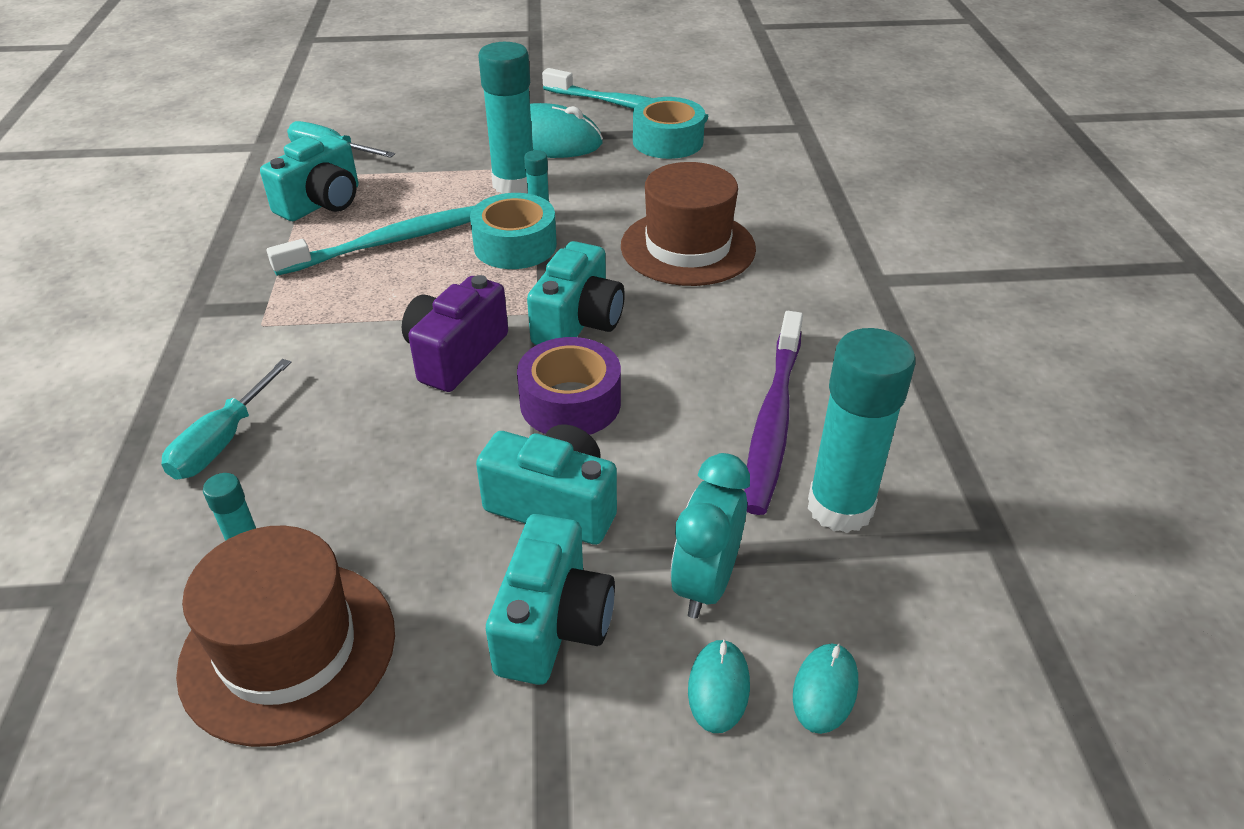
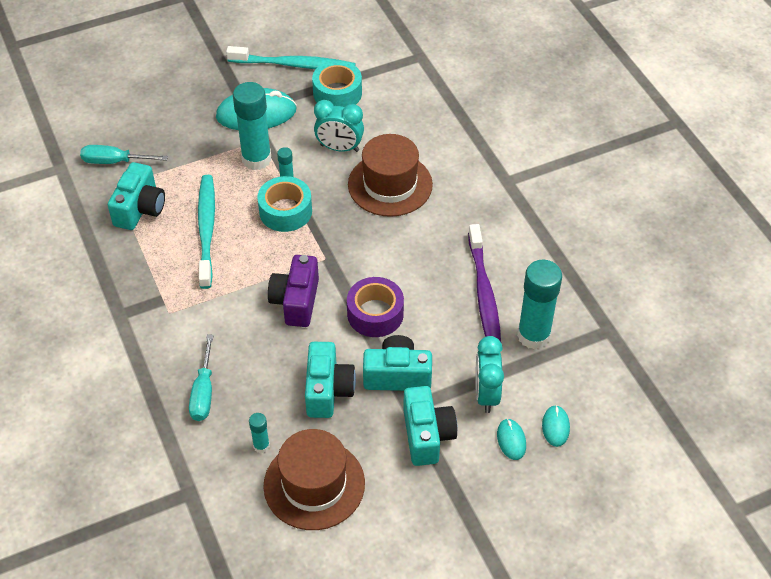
camera: 20 degrees left, 10 degrees up
turquoise toothbrush [267,206,475,276] -> turquoise toothbrush turned 45 degrees counterclockwise [198,175,215,289]
turquoise camera [527,241,625,345] -> turquoise camera moved to [305,342,356,418]
none -> turquoise clock [314,100,364,152]

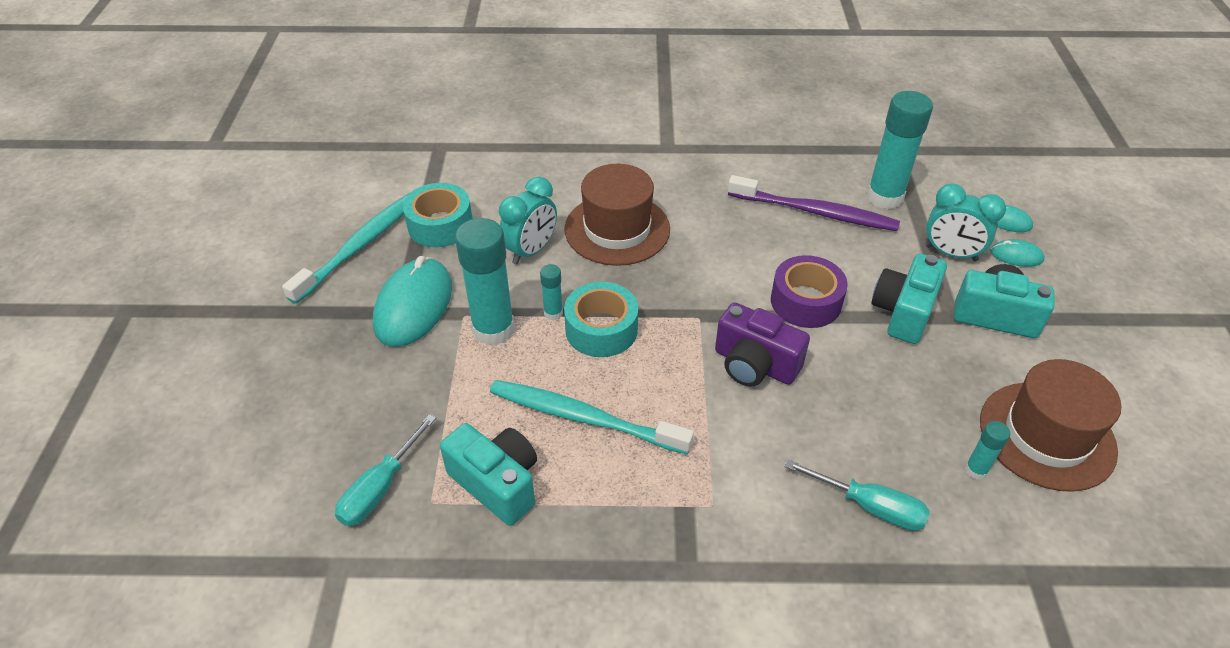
camera: 65 degrees left, 5 degrees down
turquoise camera [305,342,356,418] -> none

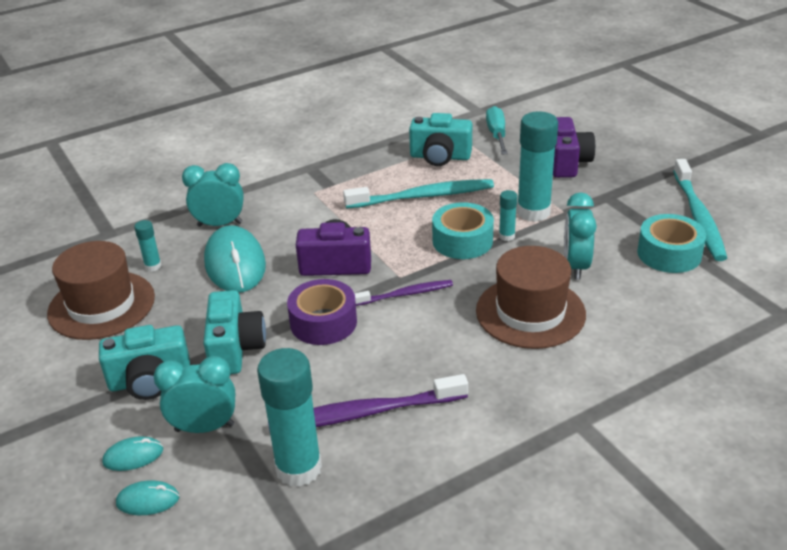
camera: 150 degrees right, 10 degrees down
turquoise mouse [373,256,452,347] -> turquoise mouse moved to [204,225,266,293]
turquoise screwdriver [784,459,930,531] -> turquoise clock [182,163,244,227]
none -> purple toothbrush [354,280,453,306]
none -> purple camera [553,117,595,178]

